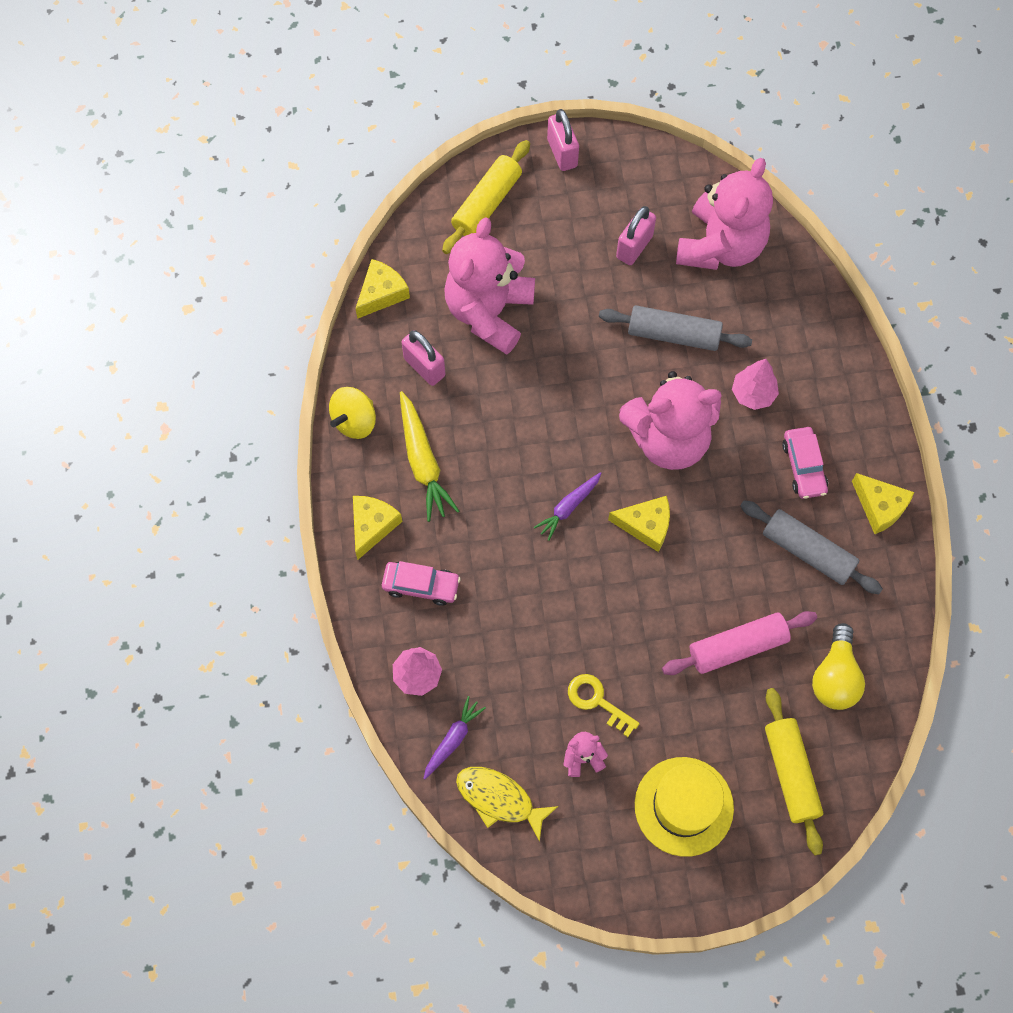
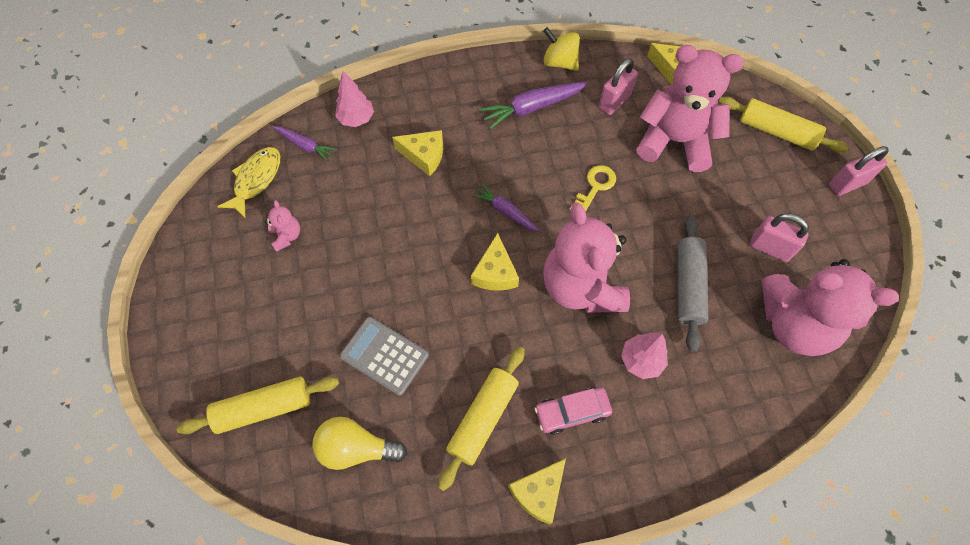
camera: 85 degrees right, 5 degrees down
yellow cheese [353,496,402,560] -> yellow cheese moved to [392,130,443,176]
pink car [382,561,461,606] -> none
yellow carrot [400,391,459,522] -> purple carrot [479,82,588,129]
yellow key [568,674,640,737] -> yellow key moved to [569,165,616,211]
yellow hat [635,757,734,857] -> none
pink rolling pin [662,611,817,675] -> grey calculator [339,317,429,396]
grey rolling pin [740,500,883,594] -> yellow rolling pin [438,347,525,491]

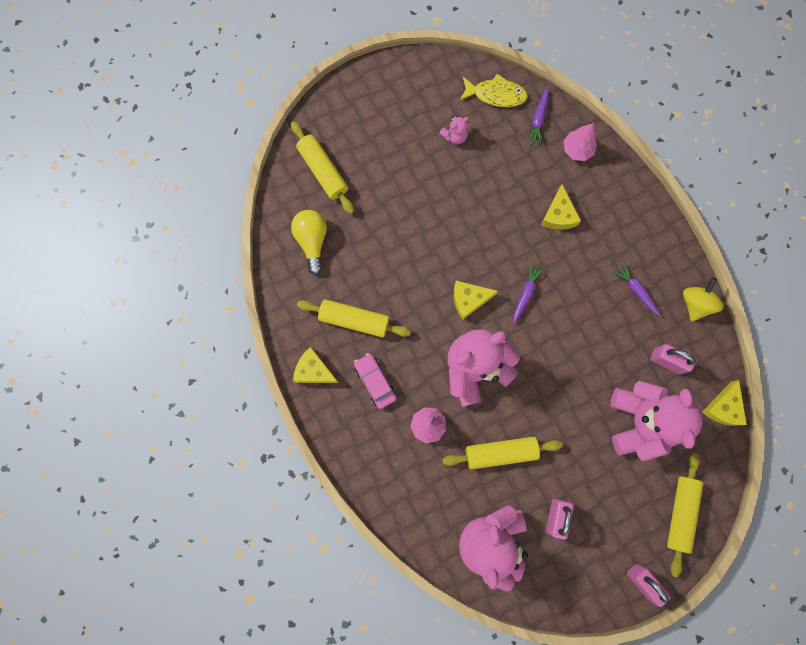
camera: 75 degrees right, 15 degrees up
grey calculator [339,317,429,396] -> none
purple carrot [479,82,588,129] -> purple carrot [613,263,661,317], size x0.63
yellow key [569,165,616,211] -> none
grey rolling pin [677,215,708,352] -> yellow rolling pin [442,436,563,470]

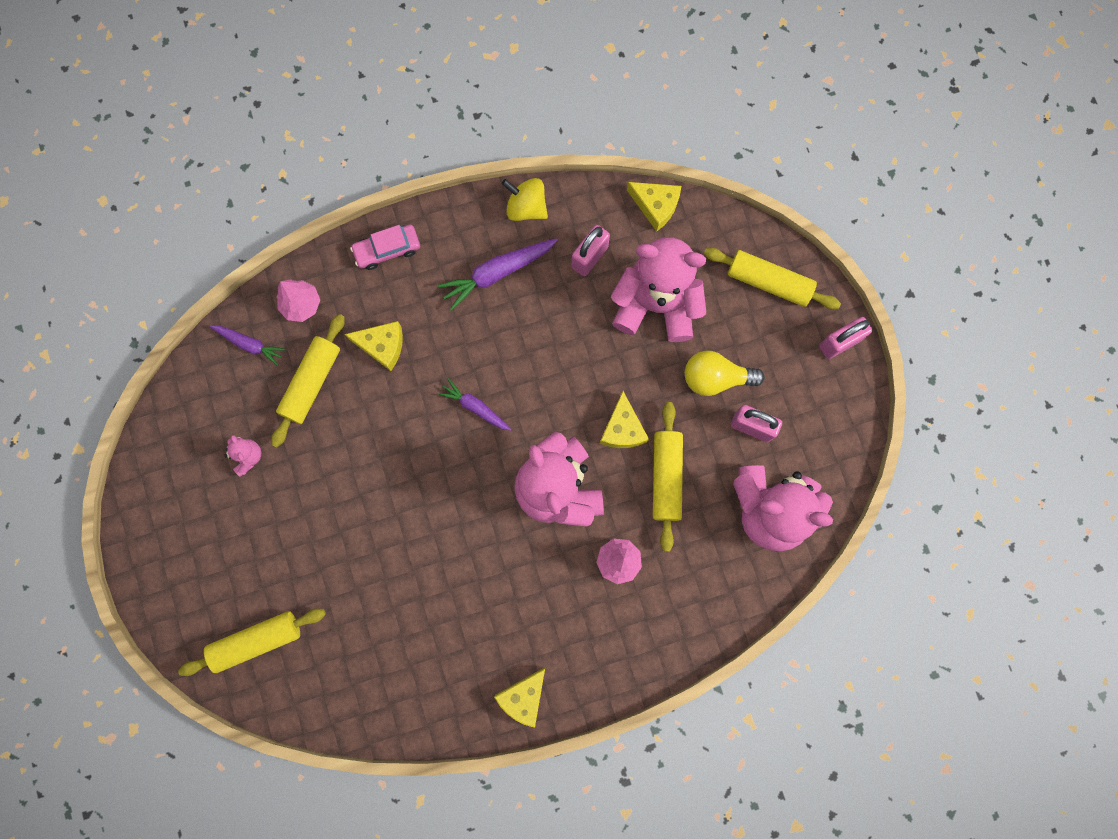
camera: 80 degrees left, 0 degrees up
yellow light bulb [291,210,327,275] -> yellow light bulb moved to [685,350,764,396]
yellow rolling pin [297,299,411,338] -> yellow rolling pin moved to [271,314,345,447]
pink car [354,353,397,409] -> pink car moved to [350,225,420,270]
yellow cheese [454,281,498,320] -> yellow cheese moved to [600,391,649,448]
yellow fish [460,74,528,107] -> none
purple carrot [613,263,661,317] -> purple carrot [437,238,558,311], size x1.60

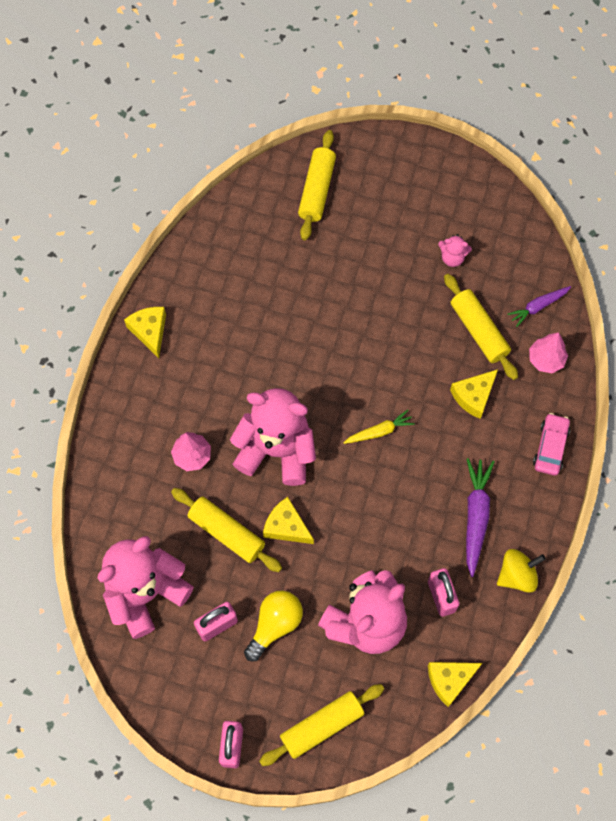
camera: 125 degrees right, 10 degrees down
purple carrot [438,378,511,431] -> yellow carrot [343,410,415,444]

